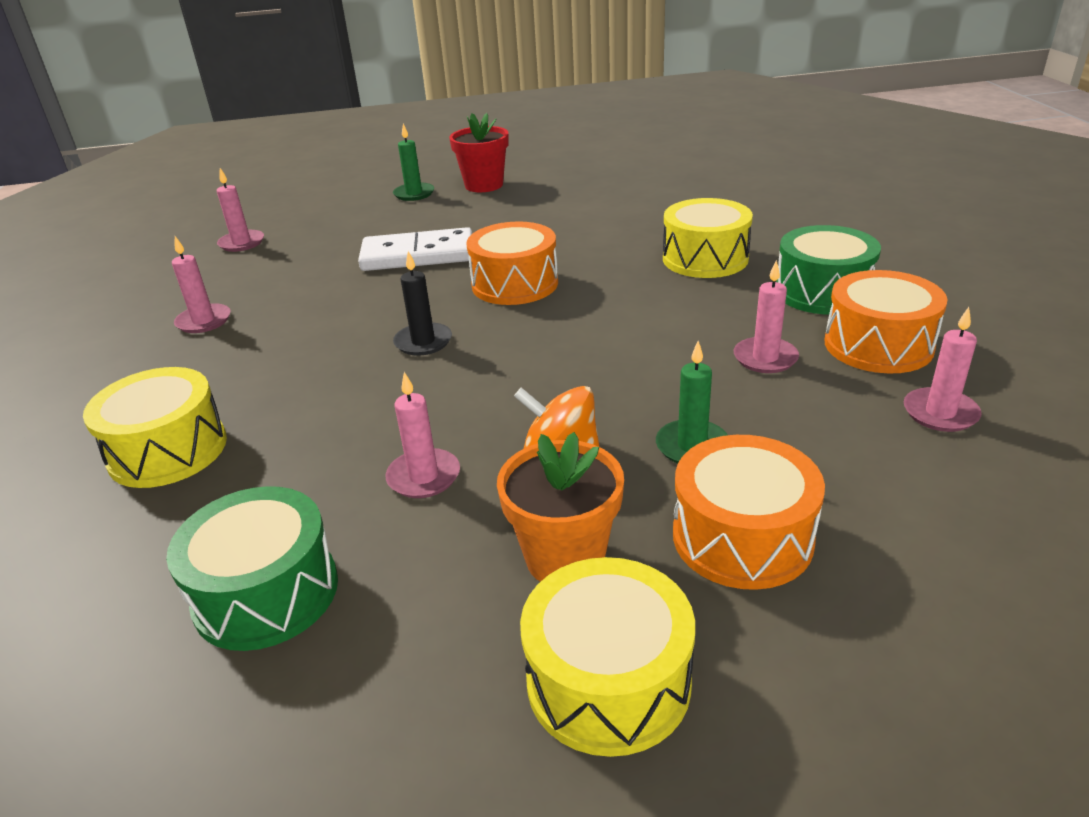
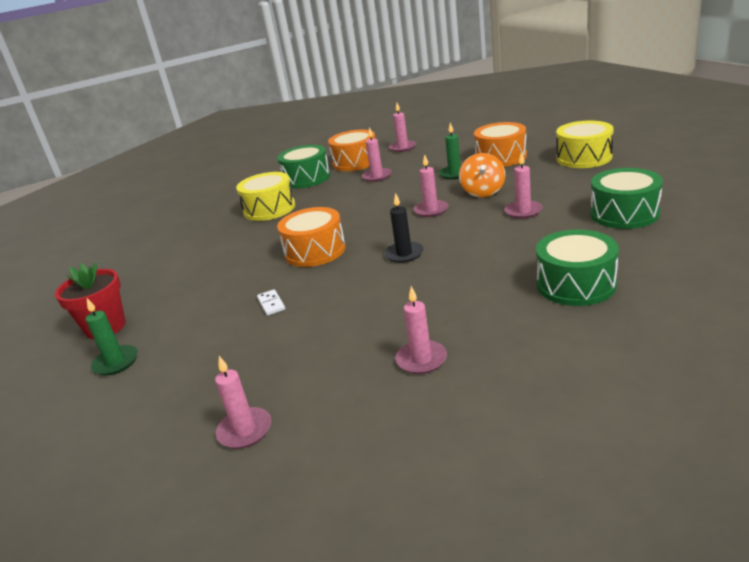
camera: 105 degrees left, 5 degrees down
yellow drum [83,367,227,488] -> green drum [536,229,619,306]
white domino [358,227,472,271] -> white domino [257,289,285,316], size x0.40
orange flower pot [497,432,624,582] -> none
none -> pink candle [413,155,449,217]

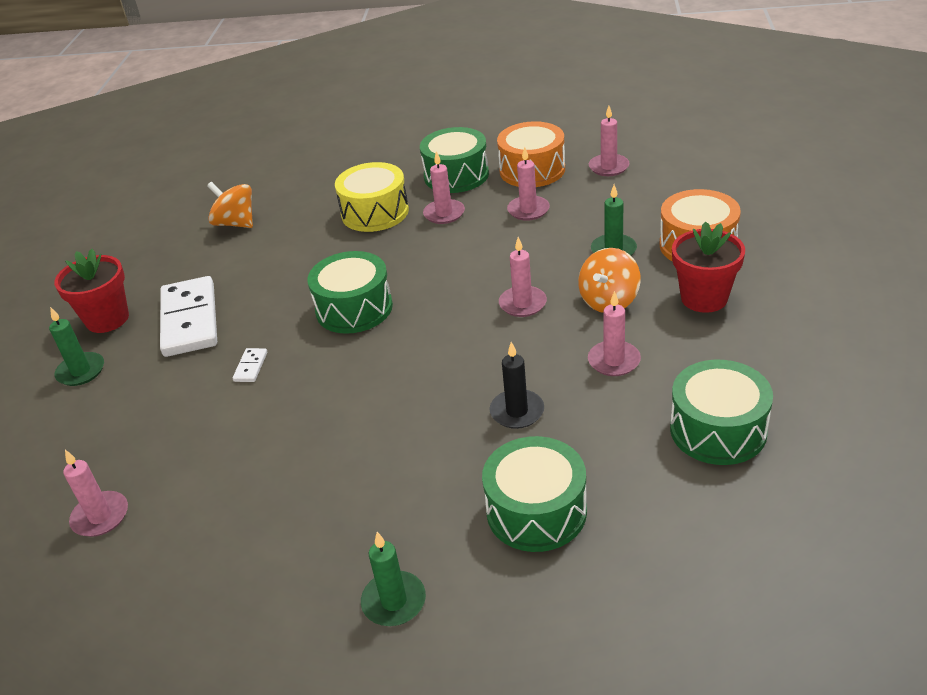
camera: 30 degrees right, 10 degrees up
orange drum [277,207,346,267] -> green drum [307,251,393,334]
black candle [384,193,424,263] -> black candle moved to [489,342,544,429]
pink candle [395,286,447,374] -> pink candle moved to [423,151,465,224]
yellow drum [556,121,614,168] -> none
none -> white domino [160,276,217,357]
none -> orange spinning top [207,182,253,228]
none -> green candle [361,532,426,626]
none -> red flower pot [672,221,745,313]

